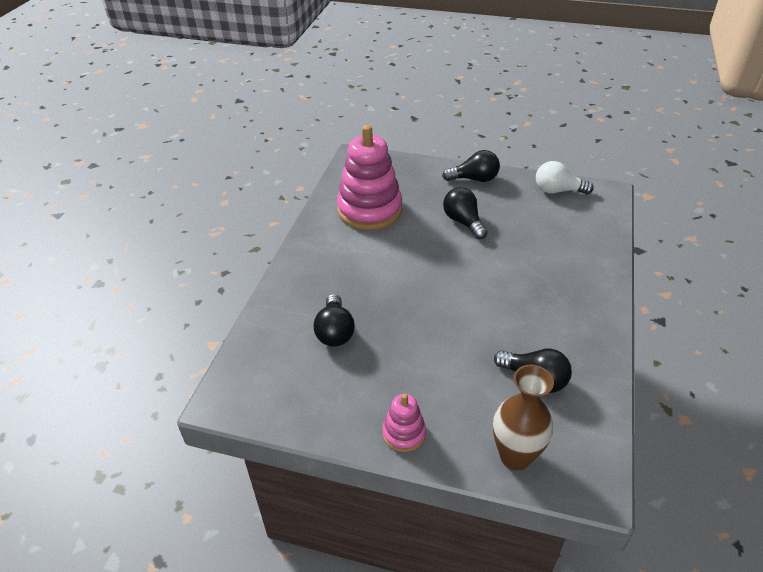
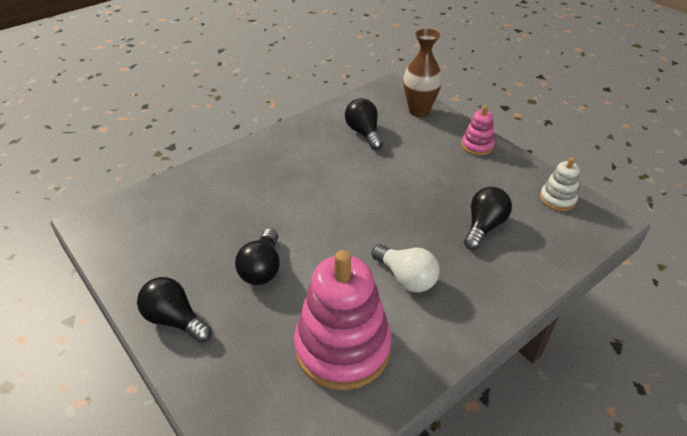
camera: 145 degrees left, 0 degrees up
white light bulb [536,161,594,194] -> white light bulb moved to [372,244,440,292]
none -> white stacking toy [540,157,580,211]

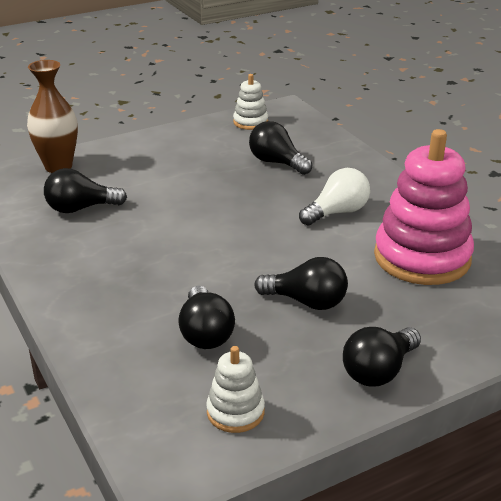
camera: 80 degrees left, 10 degrees down
pink stacking toy [461,106,495,155] -> none
none -> black light bulb [178,286,235,349]
none -> white stacking toy [206,346,265,433]

